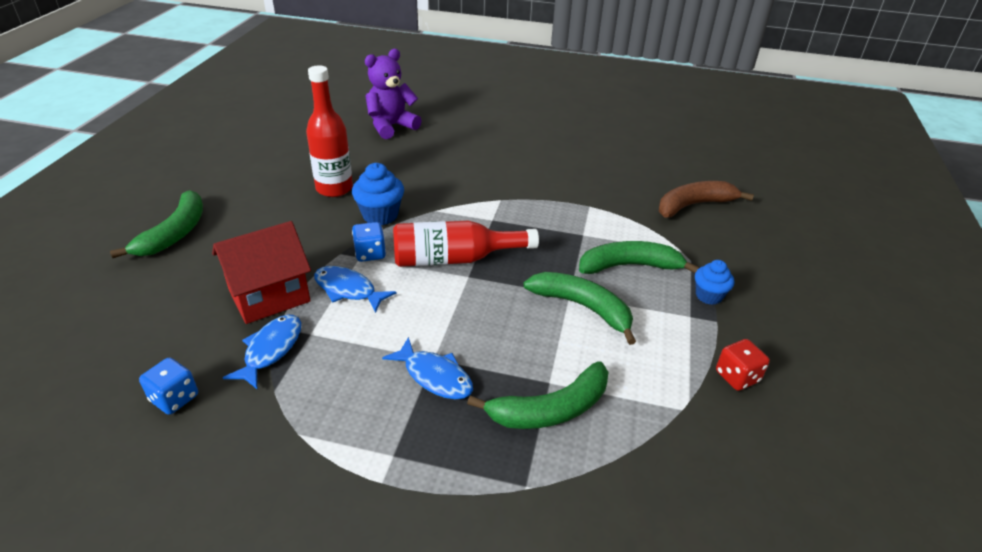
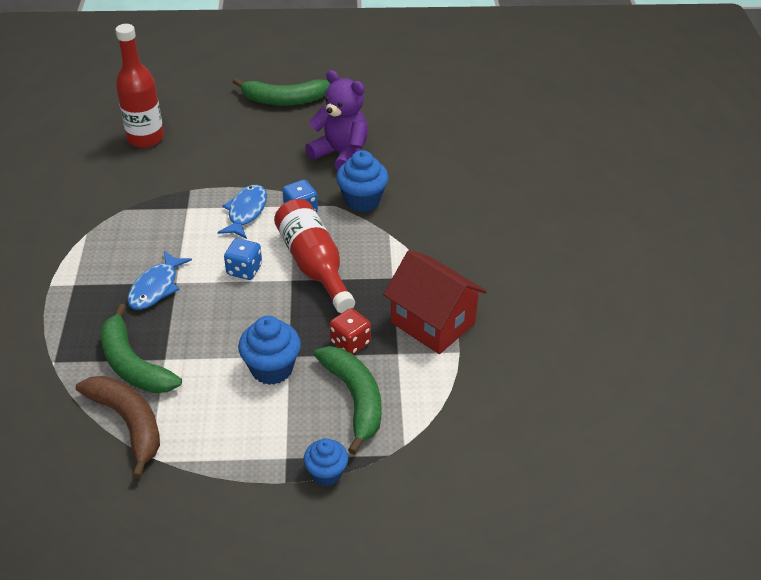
camera: 75 degrees right, 5 degrees up
blue dice [139,358,198,415] -> blue dice moved to [224,238,262,280]
red house [212,221,311,324] -> red house moved to [383,250,487,354]
blue fish [223,315,301,389] -> none
red bottle [306,65,353,197] -> red bottle moved to [116,24,164,148]
purple teddy bear [365,49,422,139] -> purple teddy bear moved to [305,70,368,171]
green banana [523,272,636,345] -> blue cupcake [238,316,301,385]
brown banana [659,181,754,218] -> brown banana moved to [76,376,160,479]
red dice [716,339,770,391] -> red dice moved to [330,308,371,354]

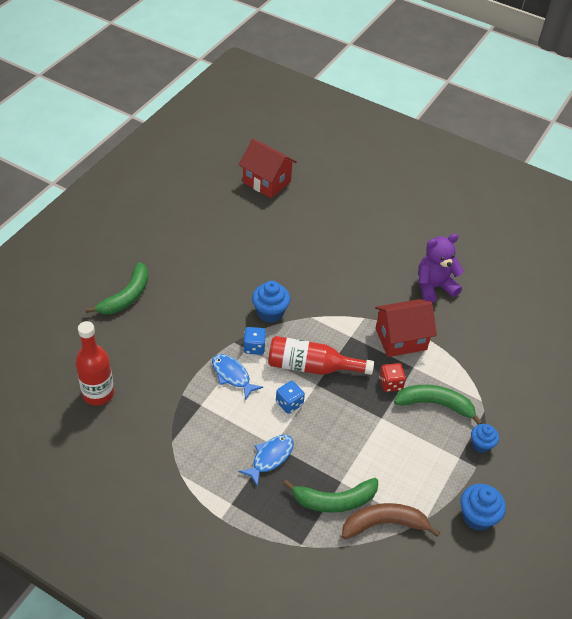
camera: 60 degrees left, 5 degrees up
blue fish [127,250,192,310] -> blue fish turned 105 degrees counterclockwise [239,435,294,487]
blue cupcake [238,316,301,385] -> blue cupcake moved to [460,484,506,531]
purple teddy bear [305,70,368,171] -> purple teddy bear moved to [418,234,464,303]
none -> red house [239,139,297,198]

